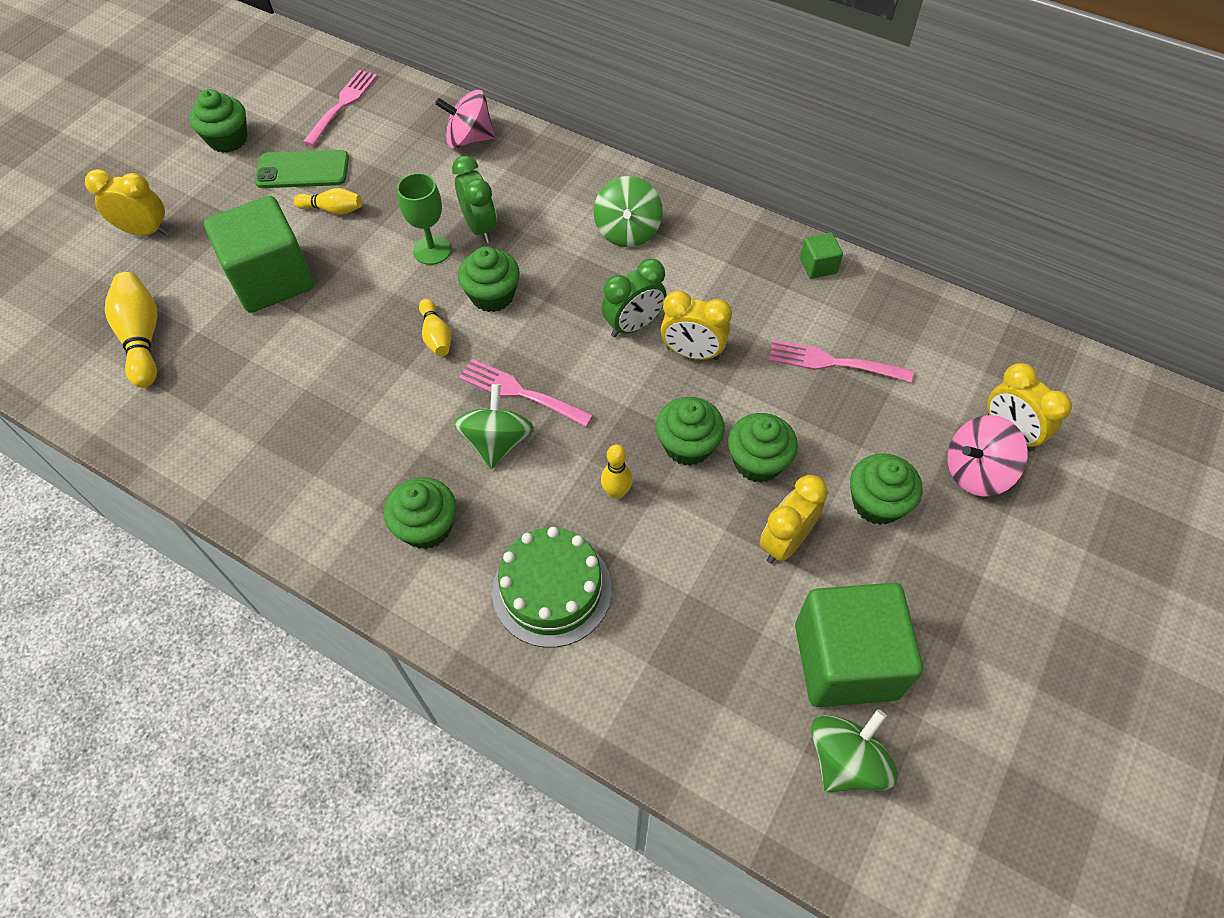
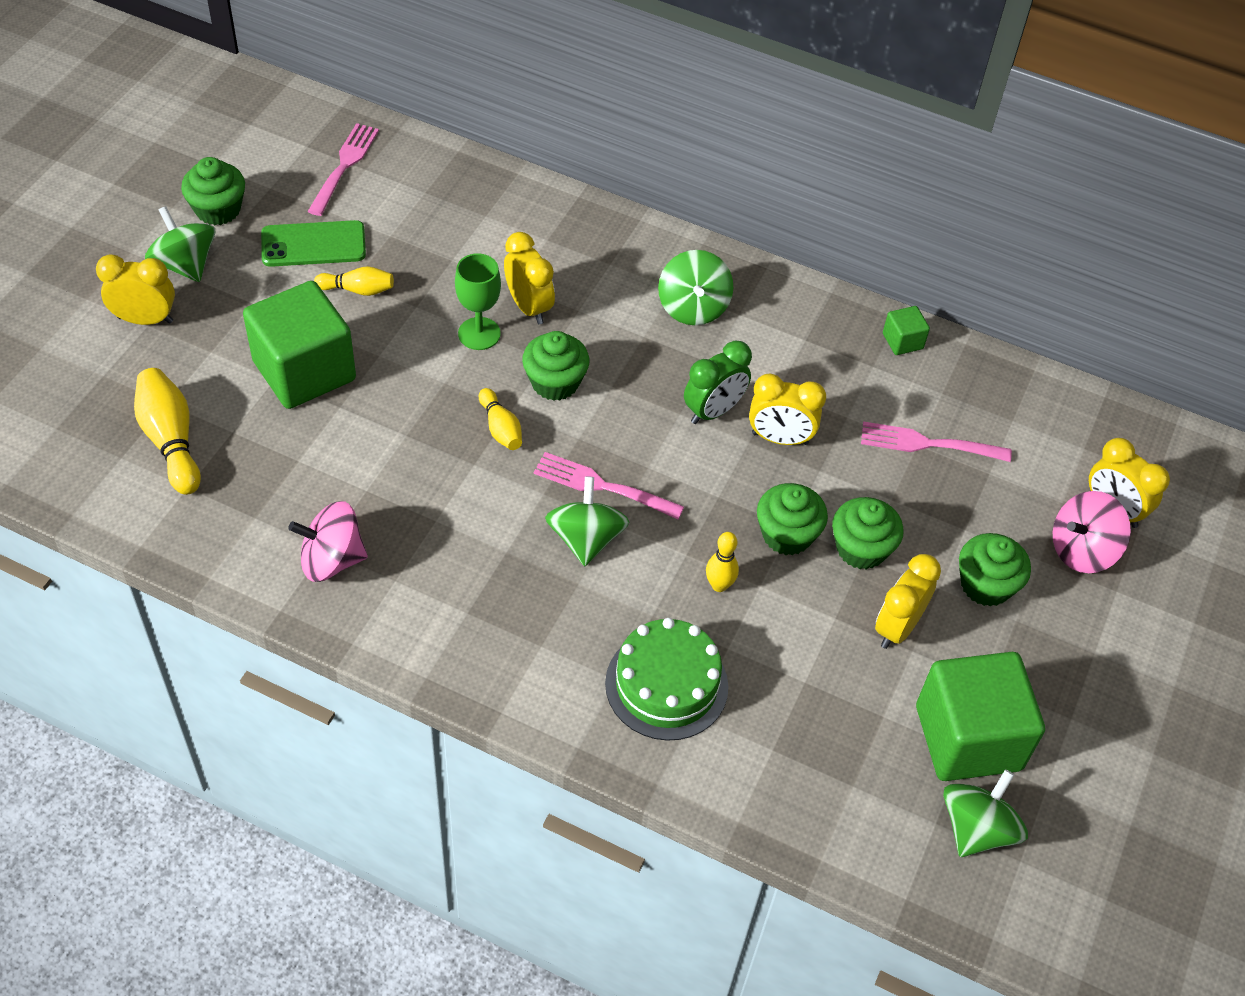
camera: 10 degrees left, 5 degrees down
green cupcake [384,477,456,549] -> none
pink spinning top [435,90,496,149] -> pink spinning top moved to [288,501,368,582]
green clock [452,156,497,243] -> yellow clock [504,232,555,324]
none -> green spinning top [145,206,216,282]

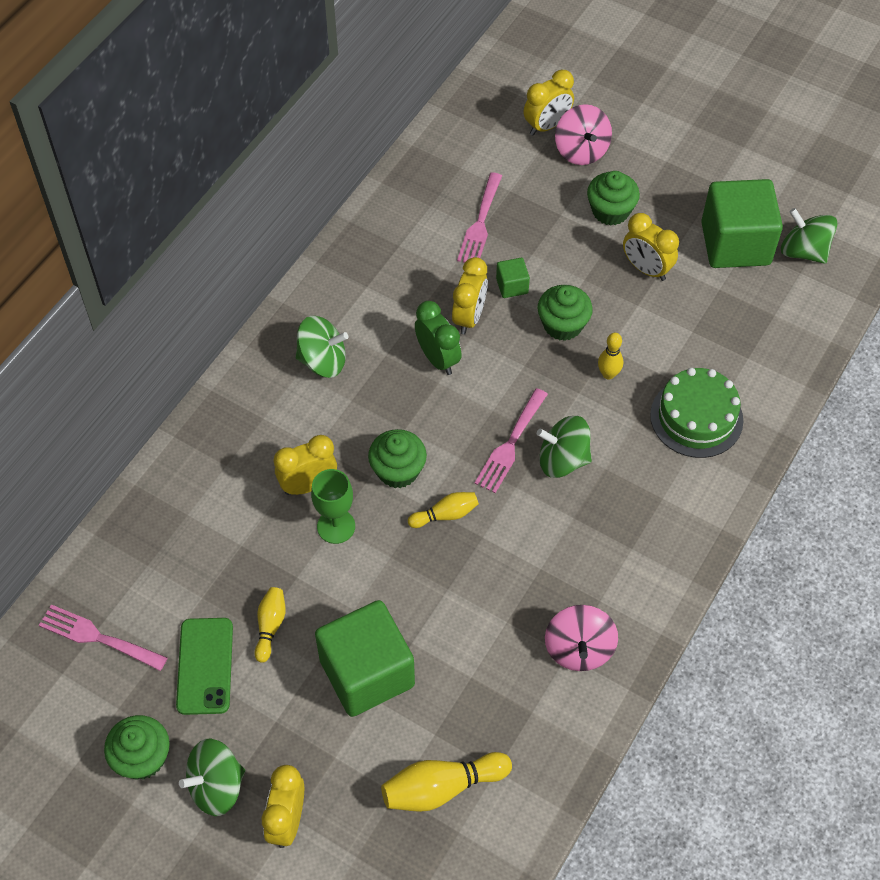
camera: 80 degrees left, 5 degrees up
green cupcake [832,497,904,570] -> none
green cube [883,306,930,355] -> green cube moved to [496,258,530,298]

